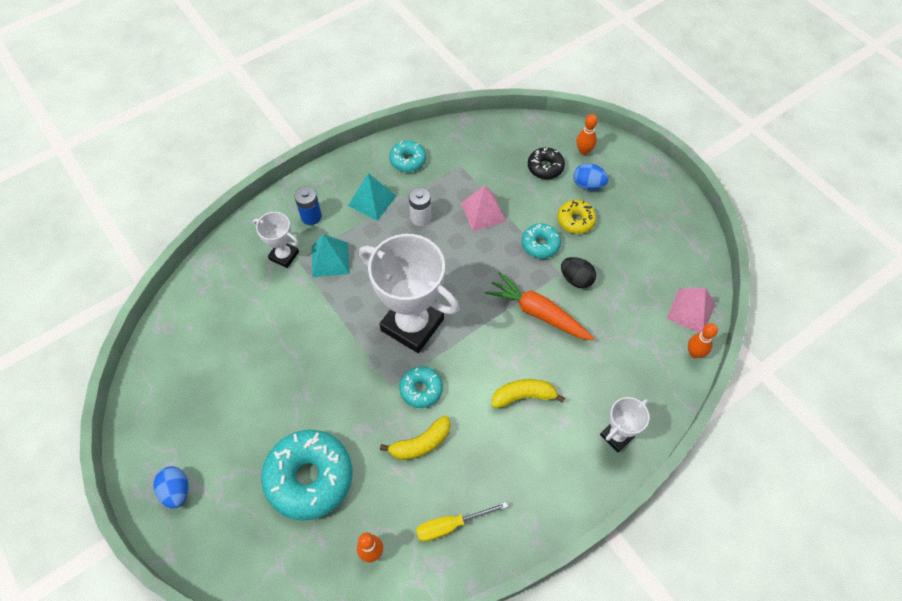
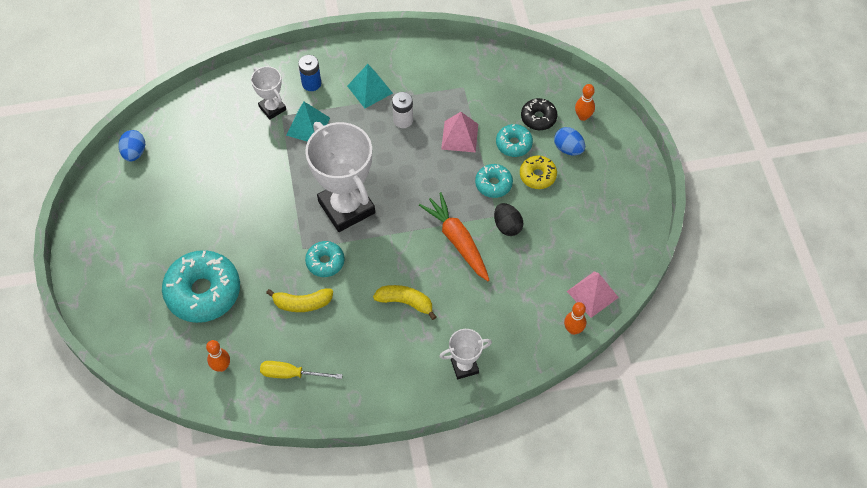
camera: 25 degrees right, 0 degrees up
blue egg [154,466,189,509] -> blue egg moved to [119,130,145,162]
turquoise donut [389,140,426,172] -> turquoise donut moved to [496,124,533,157]

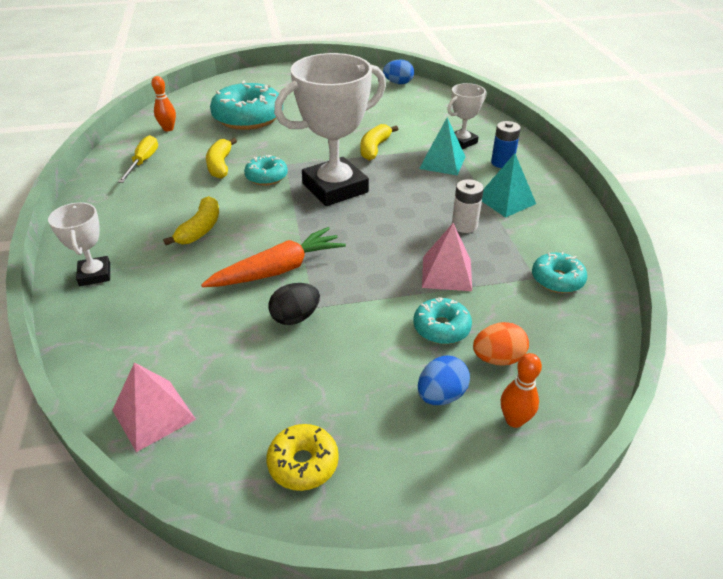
camera: 90 degrees right, 20 degrees down
turquoise donut [475,164,513,198] -> turquoise donut moved to [532,251,587,293]
yellow donut [520,155,557,189] -> yellow donut moved to [266,424,339,491]
black donut [521,98,557,130] -> orange egg [473,322,529,366]
orange bowling pin [564,302,586,335] -> none
none -> yellow banana [361,124,398,161]

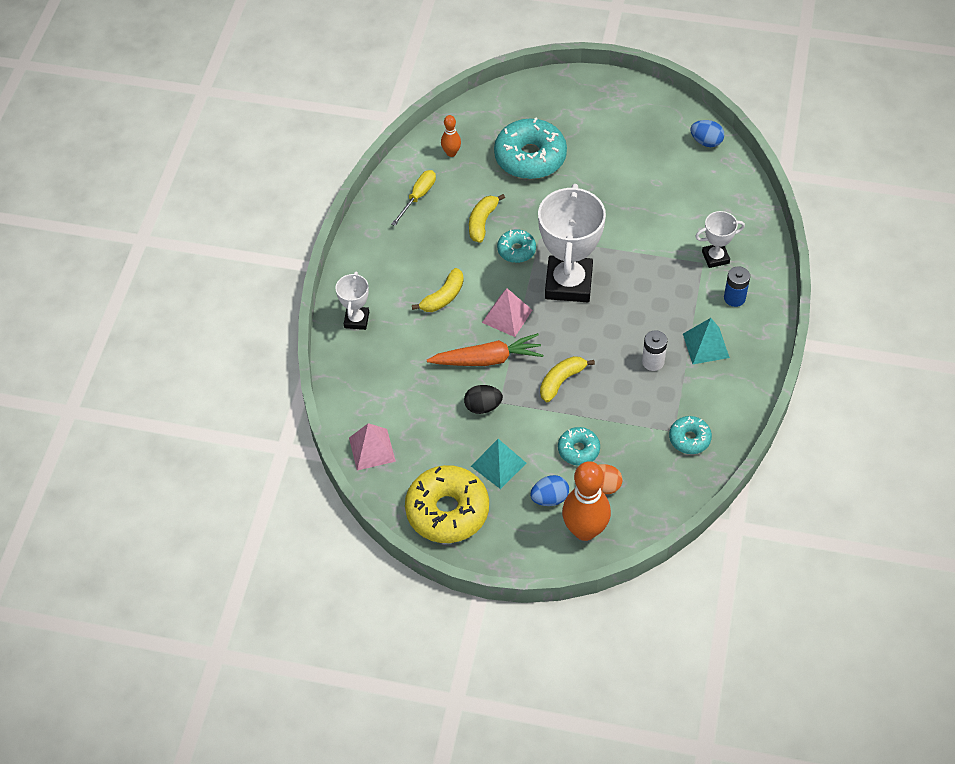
camera: 25 degrees right, 15 degrees up
yellow donut [266,424,339,491] -> yellow donut [405,465,489,543], size x1.94
white trophy [274,53,386,206] -> white trophy turned 75 degrees counterclockwise [538,184,606,302]
yellow banana [361,124,398,161] -> yellow banana moved to [540,356,595,402]
turquoise pyramid [419,117,465,175] -> turquoise pyramid moved to [471,439,526,489]
pink pyramid [422,223,472,291] -> pink pyramid moved to [482,288,532,337]
orange bowling pin [501,353,542,428] -> orange bowling pin [562,461,611,541], size x2.01

